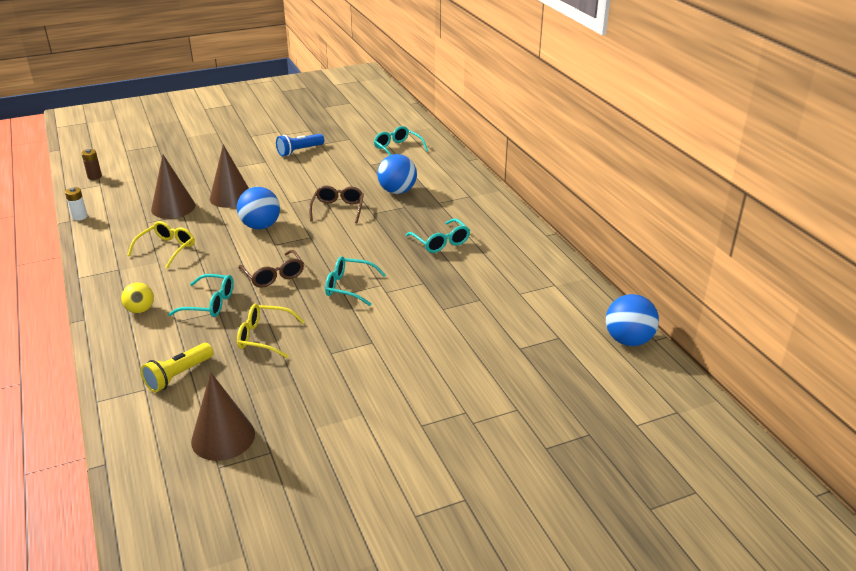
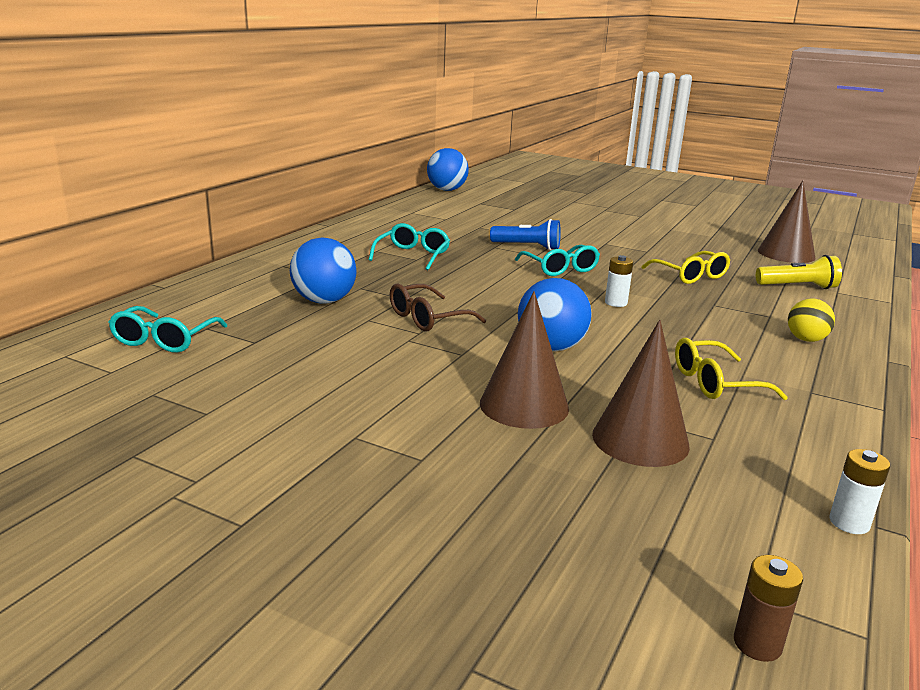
camera: 130 degrees left, 10 degrees down
turquoise glasses [168,274,234,317] -> none
brown glasses [238,250,304,288] -> white battery [605,255,633,307]
blue flashlight [276,134,324,156] -> blue flashlight moved to [490,219,561,250]

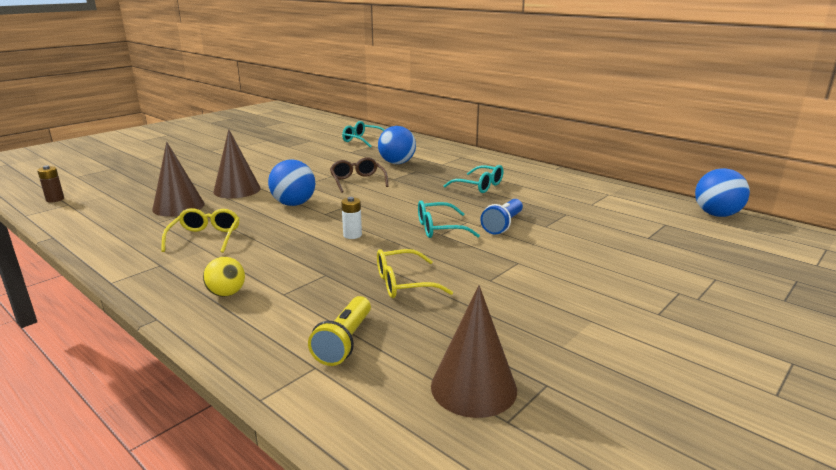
camera: 105 degrees right, 0 degrees up
white battery [829,449,890,534] -> none

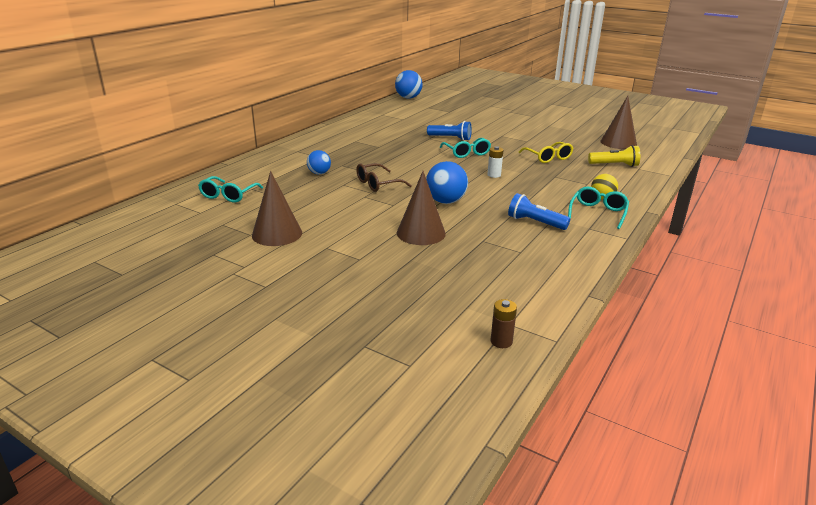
camera: 100 degrees left, 5 degrees up
brown cone [152,142,205,217] -> brown cone moved to [252,171,302,246]
yellow glasses [161,208,239,253] -> blue flashlight [508,193,570,230]
blue ball [378,126,416,164] -> blue ball [307,150,331,174], size x0.63
turquoise glasses [444,165,503,193] -> turquoise glasses moved to [568,187,629,229]

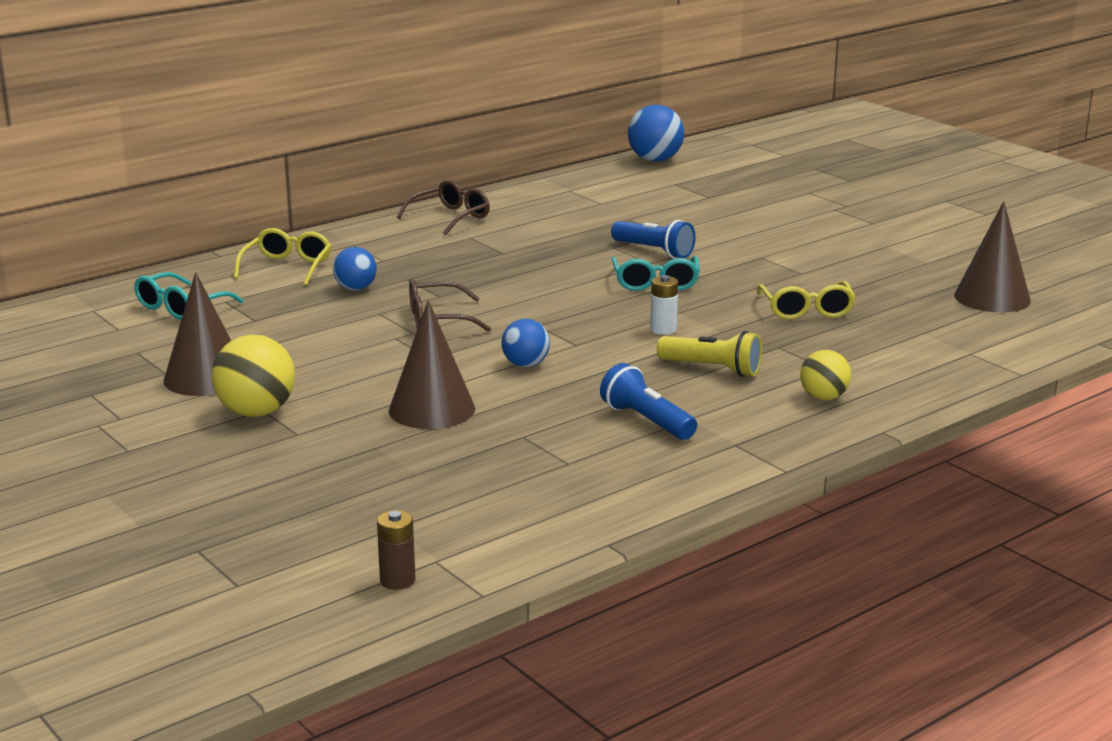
camera: 20 degrees right, 5 degrees down
blue ball [426,161,468,204] -> blue ball [502,319,550,367], size x0.63
turquoise glasses [568,187,629,229] -> none
yellow flashlight [588,145,640,167] -> yellow flashlight moved to [657,331,762,377]
none -> yellow ball [212,335,295,417]
none -> yellow glasses [234,228,332,286]
none -> brown glasses [397,180,490,235]

